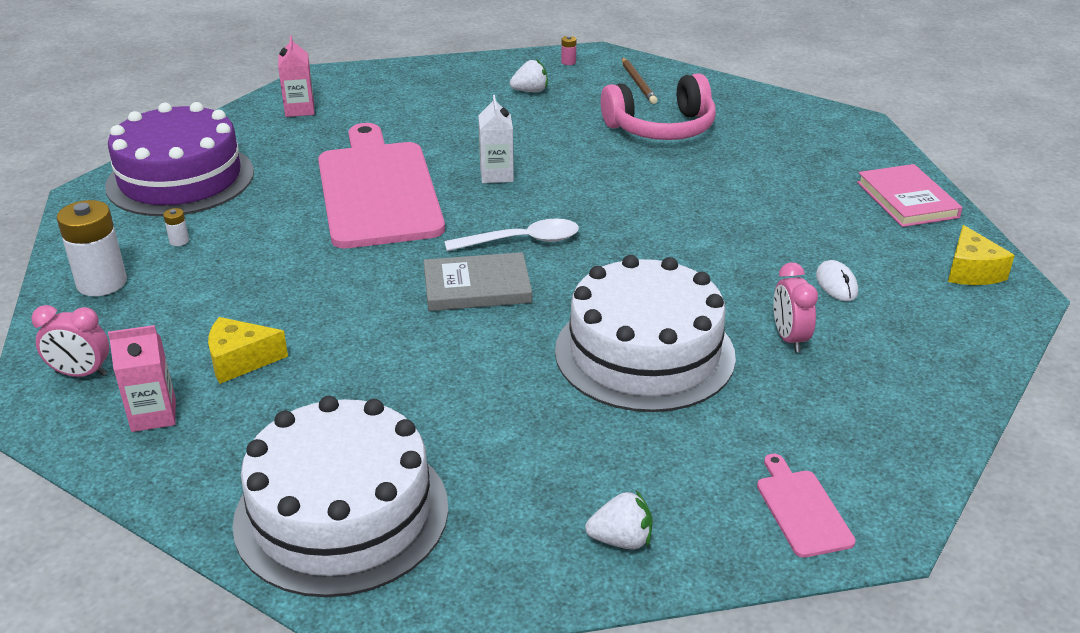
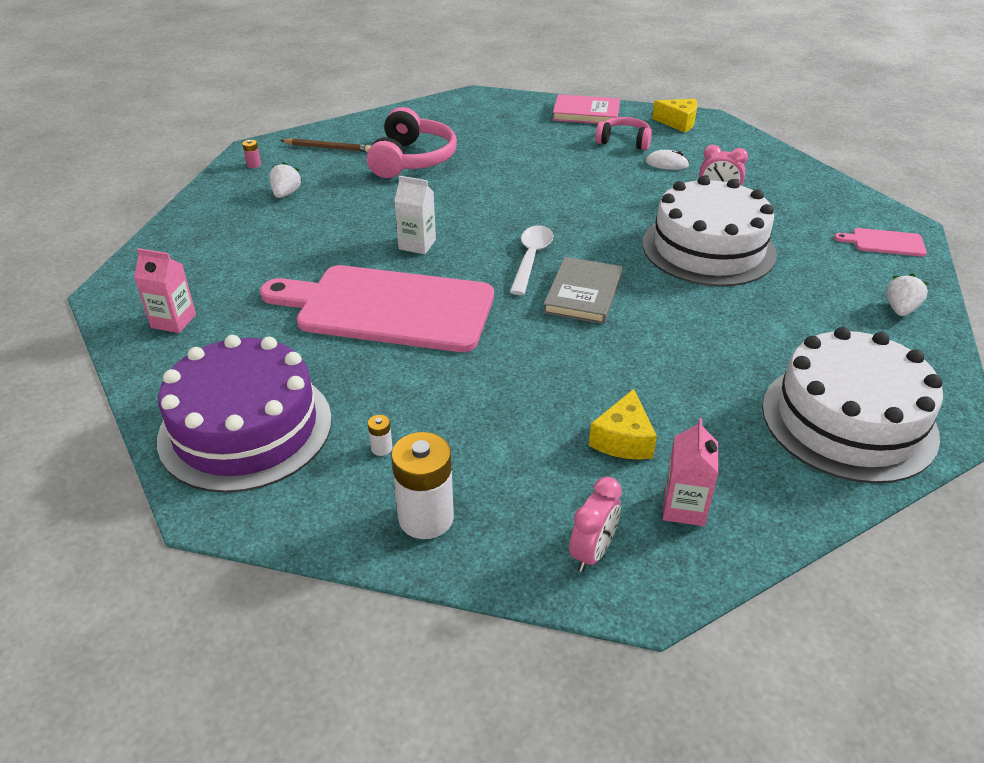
camera: 65 degrees left, 5 degrees up
none -> pink headphones [595,117,652,150]

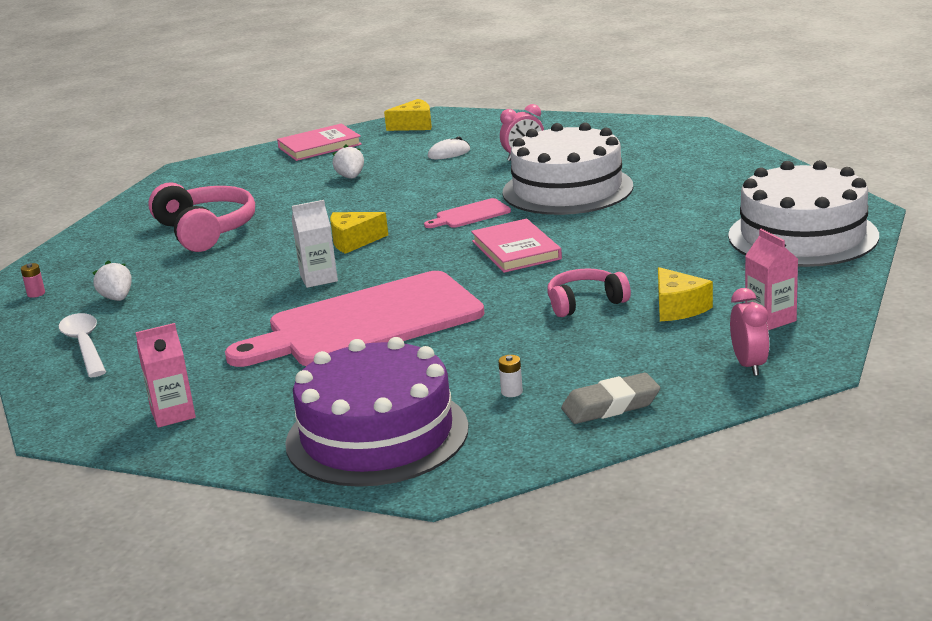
camera: 35 degrees left, 15 degrees down
brown pencil [281,138,371,152] -> none
white battery [391,432,454,539] -> grey eraser [561,373,660,424]
white spoon [510,225,553,295] -> white spoon moved to [59,313,106,377]
grey book [543,257,623,324] -> pink book [471,219,562,273]
pink headphones [595,117,652,150] -> pink headphones moved to [547,268,631,317]
pink cutting board [834,228,927,257] -> pink cutting board moved to [424,198,511,228]
white strawberry [886,273,928,316] -> white strawberry moved to [332,145,364,179]
none -> yellow cheese [330,212,388,254]

